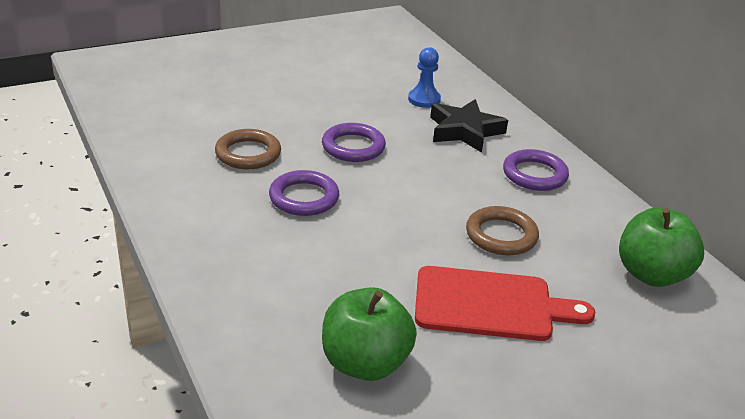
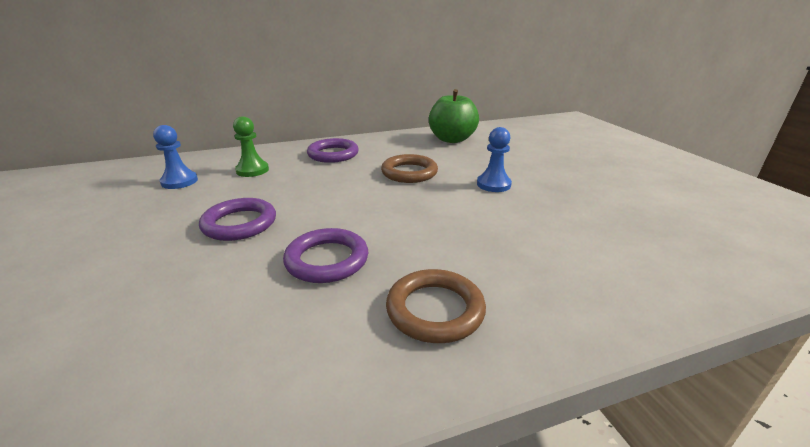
camera: 80 degrees left, 5 degrees down
brown ring [215,129,281,169] -> brown ring moved to [386,269,486,343]
green apple [322,287,417,381] -> none
red cutting board [415,266,595,341] -> blue pawn [477,127,512,192]
black star [430,99,508,153] -> green pawn [233,116,269,177]

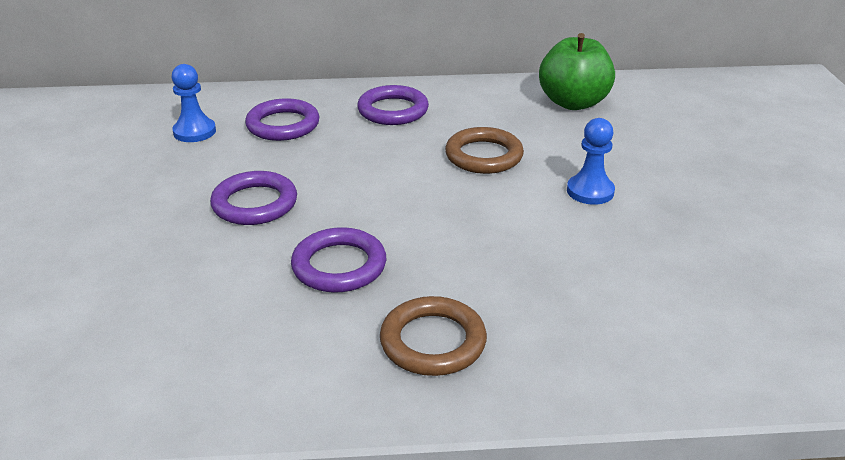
camera: 15 degrees right, 5 degrees up
green pawn [233,116,269,177] -> purple ring [245,98,319,141]

